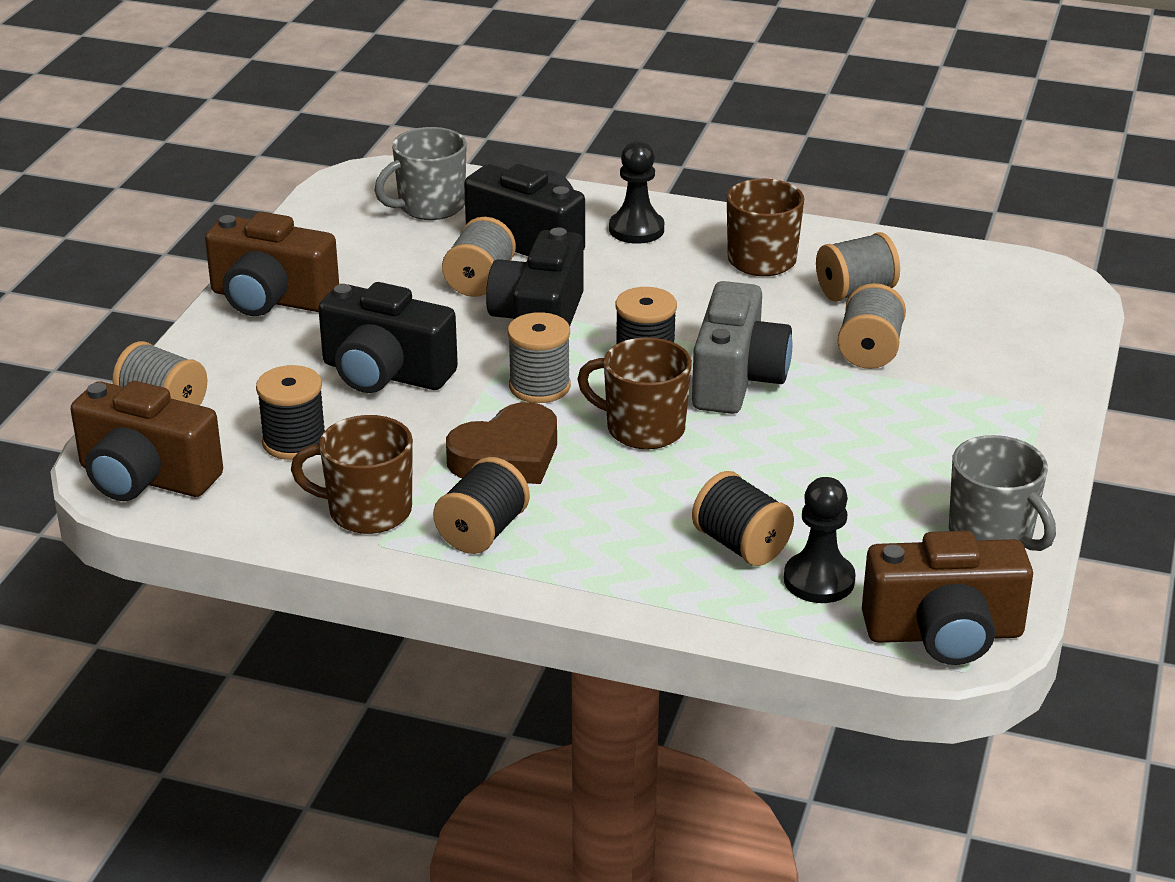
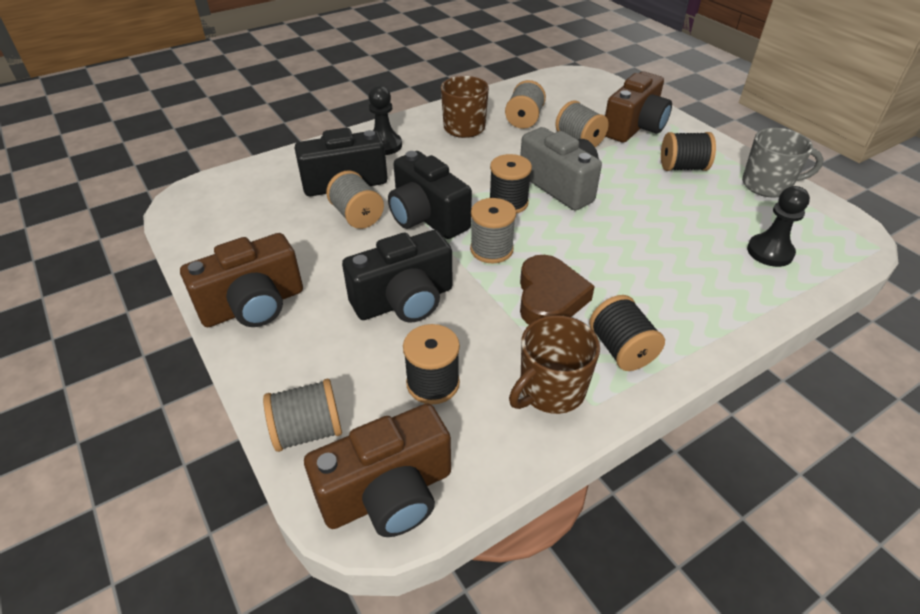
camera: 50 degrees left, 10 degrees up
grey mug [374,127,467,220] -> none
brown mug [577,337,692,449] -> none
black spool [692,471,794,566] -> black spool moved to [661,132,716,171]
brown camera [862,531,1033,665] -> brown camera moved to [605,72,672,142]

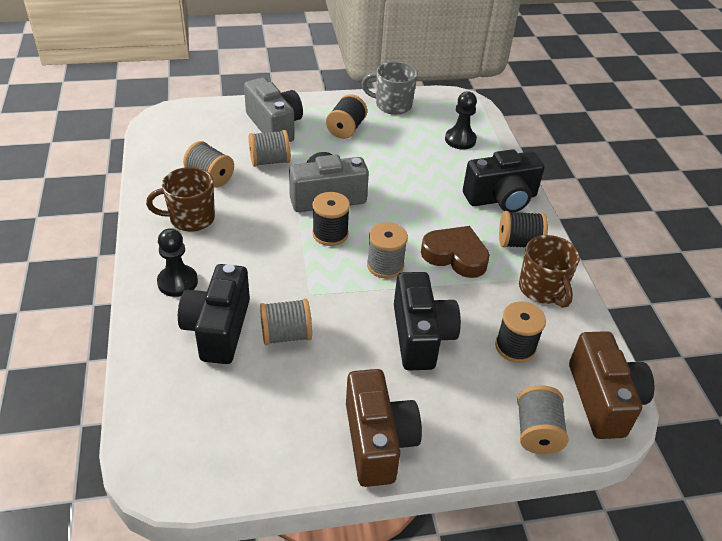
camera: 70 degrees left, 0 degrees up
black camera [388,151,472,239] -> black camera moved to [463,149,544,212]
brown camera [605,72,672,142] -> grey camera [244,77,303,142]
grey mug [742,128,824,197] -> grey mug turned 105 degrees counterclockwise [361,62,418,115]

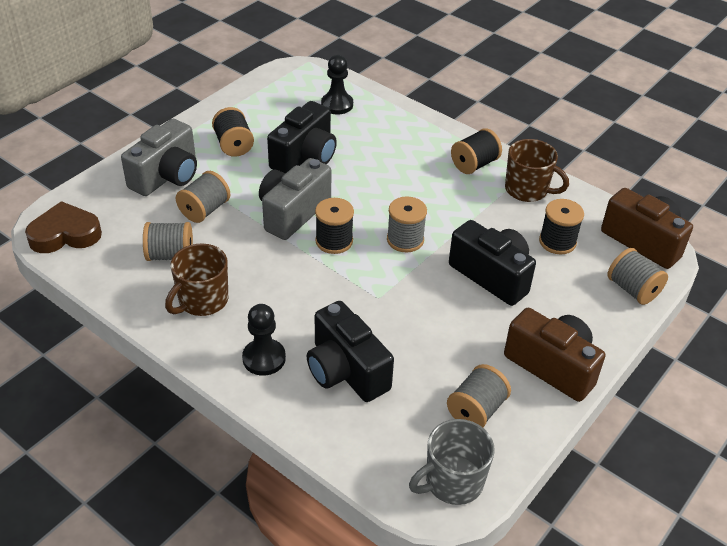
camera: 40 degrees left, 0 degrees up
grey camera [244,77,303,142] -> grey camera turned 105 degrees clockwise [121,119,197,196]
grey spool [260,298,312,345] -> grey spool moved to [447,364,511,427]
grey mug [361,62,418,115] -> grey mug moved to [409,419,495,505]
brown heart [421,226,490,278] -> brown heart moved to [25,201,102,253]
black camera [463,149,544,212] -> black camera moved to [267,101,337,174]

